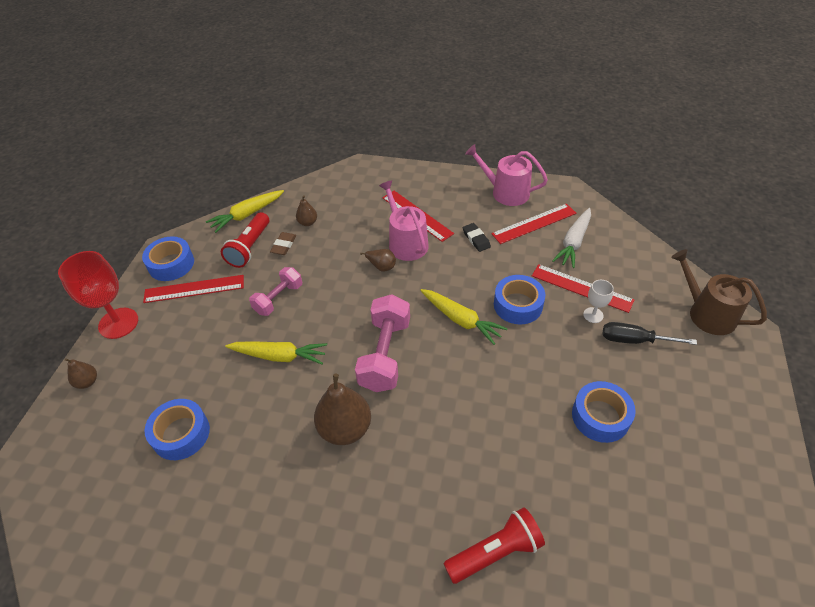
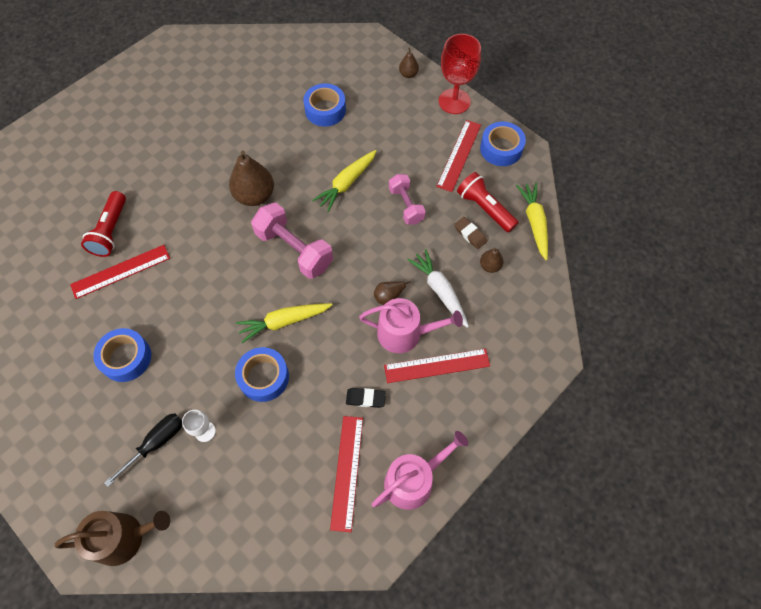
camera: 120 degrees right, 15 degrees up
red ruler [532,264,635,313] -> red ruler moved to [70,245,170,299]
white carrot [552,208,591,268] -> white carrot moved to [407,249,469,328]

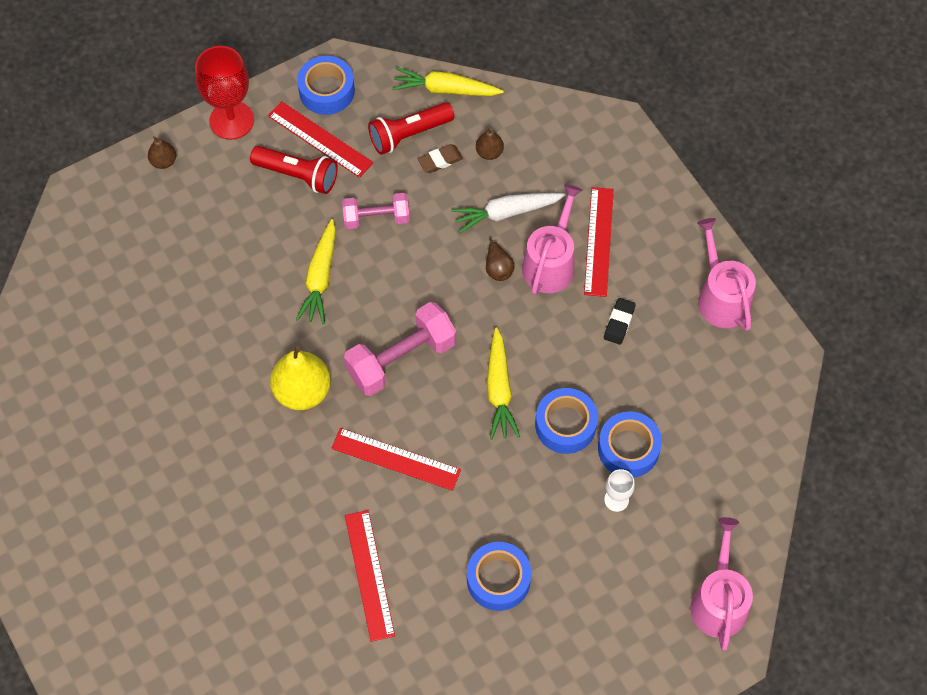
camera: 75 degrees left, 0 degrees up
brown watering can [55,511,170,566] -> pink watering can [690,517,753,651]
red flashlight [81,191,126,257] -> red flashlight moved to [250,146,338,194]
black screwdriver [104,413,182,487] -> none
brown pear [229,151,274,206] -> yellow pear [270,346,331,410]
blue tape [303,83,346,127] -> blue tape moved to [598,411,662,478]
yellow carrot [312,150,377,212] -> yellow carrot turned 45 degrees clockwise [296,219,336,324]
red ruler [330,416,363,532] -> red ruler moved to [331,428,461,491]

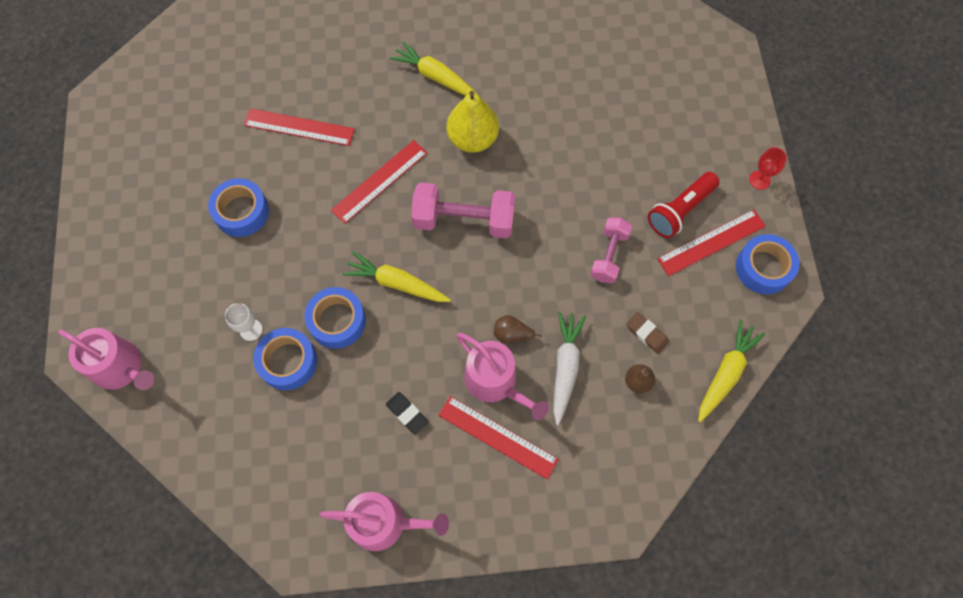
camera: 115 degrees right, 5 degrees up
brown pear [148,136,176,169] -> none
red goblet [195,46,254,140] -> red goblet [749,147,787,190], size x0.50
yellow carrot [296,219,336,324] -> yellow carrot moved to [389,41,480,97]
pink dumbbell [344,302,456,396] -> pink dumbbell turned 75 degrees counterclockwise [411,182,515,238]
red flashlight [368,102,454,155] -> none
brown eraser [417,144,463,173] -> brown eraser turned 45 degrees counterclockwise [626,312,669,354]

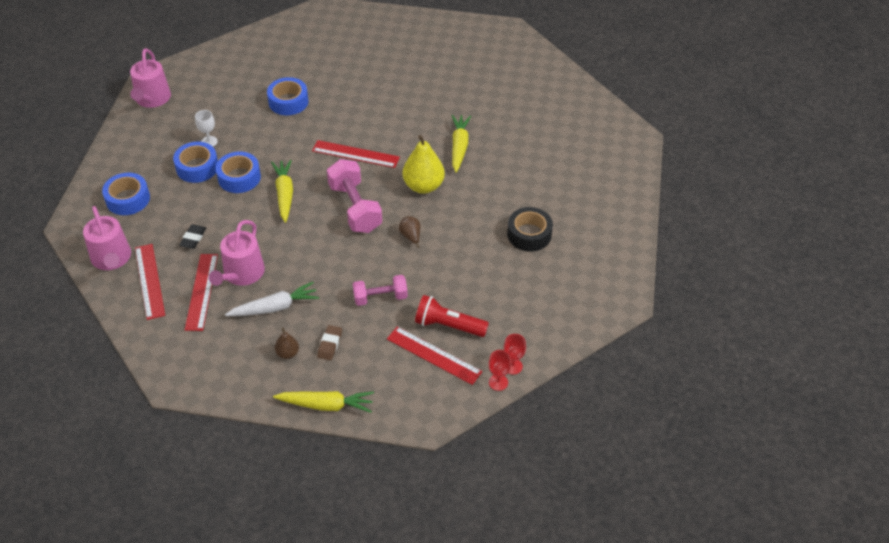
camera: 60 degrees right, 20 degrees down
red ruler [244,108,355,146] -> red ruler moved to [135,244,165,320]
brown pear [494,315,542,344] -> brown pear moved to [399,216,420,248]
blue tape [736,234,800,294] -> blue tape moved to [102,173,150,215]
none -> red goblet [488,350,511,391]
none -> black tape [507,207,553,251]

